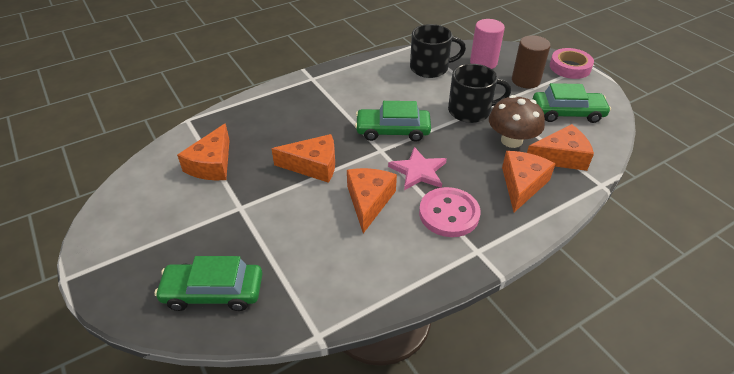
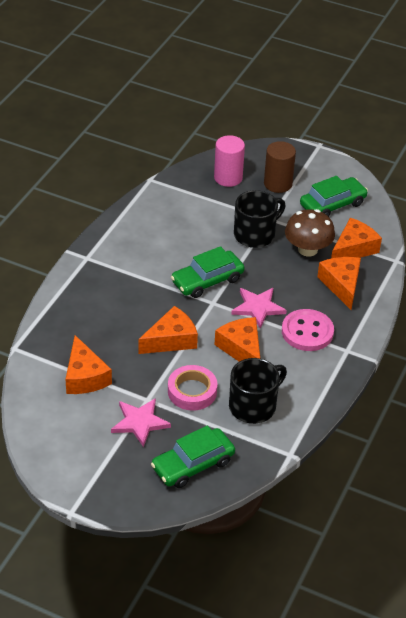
camera: 35 degrees left, 0 degrees up
black mug [410,24,466,78] -> black mug moved to [229,358,287,424]
pink tape [550,48,594,79] -> pink tape moved to [168,365,217,411]
none -> pink star [111,398,171,447]

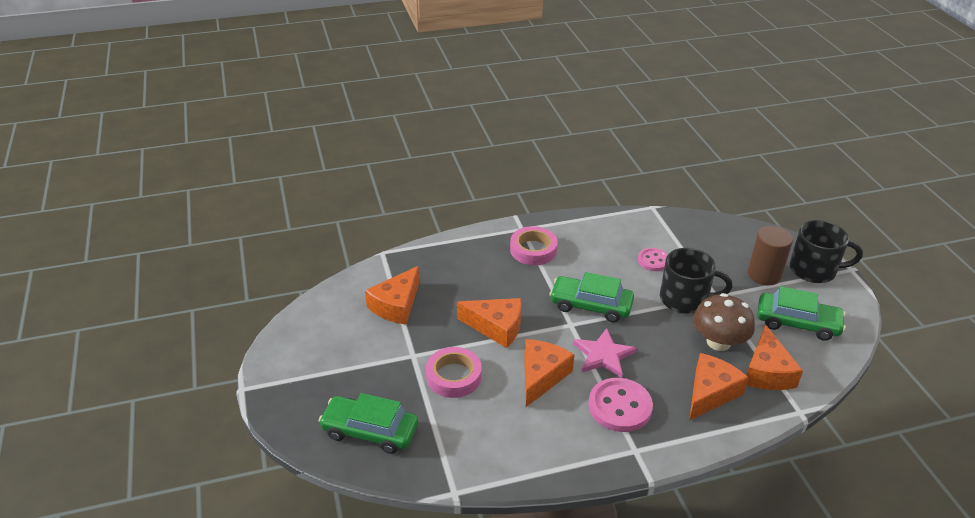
camera: 50 degrees right, 5 degrees down
pink star [111,398,171,447] -> none
pink cylinder [214,135,245,187] -> none
black mug [229,358,287,424] -> black mug moved to [790,220,863,283]
orange cheese [331,218,382,258] -> orange cheese turned 90 degrees clockwise [746,324,803,390]
none -> pink tape [510,226,558,265]
none -> pink button [638,248,668,271]

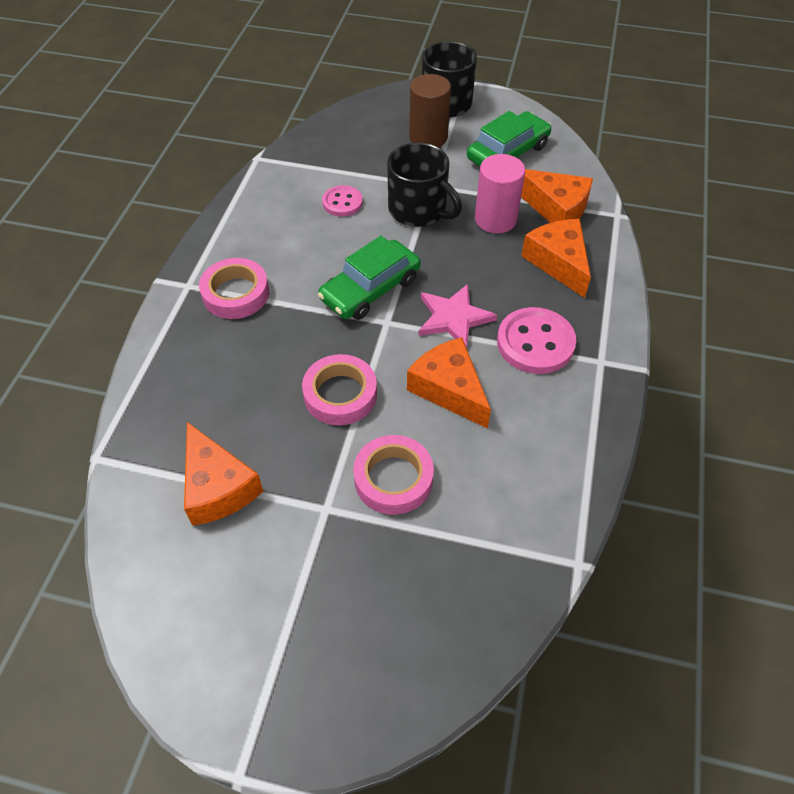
camera: 60 degrees left, 15 degrees up
green car [319,393,418,454] -> none
orange cheese [457,298,521,348] -> pink tape [302,354,377,425]
black mug [660,248,732,314] -> black mug turned 90 degrees clockwise [387,143,462,227]
brown mushroom [693,293,755,351] -> pink cylinder [475,154,525,233]

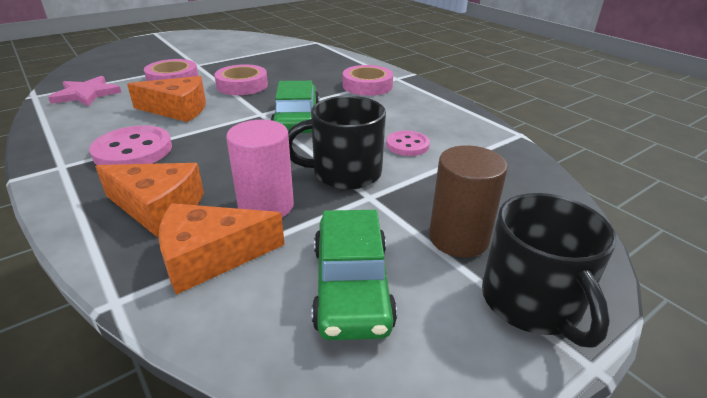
camera: 130 degrees right, 20 degrees down
orange cheese [184,422,263,526] -> none
pink star [418,284,497,348] -> pink star moved to [48,76,122,106]

